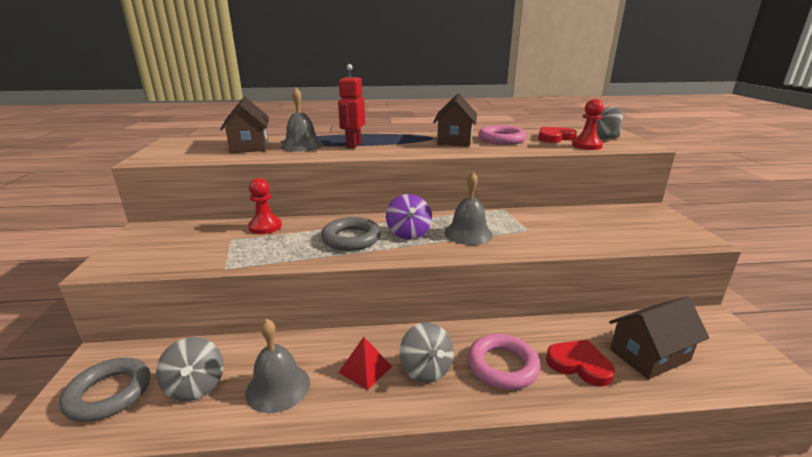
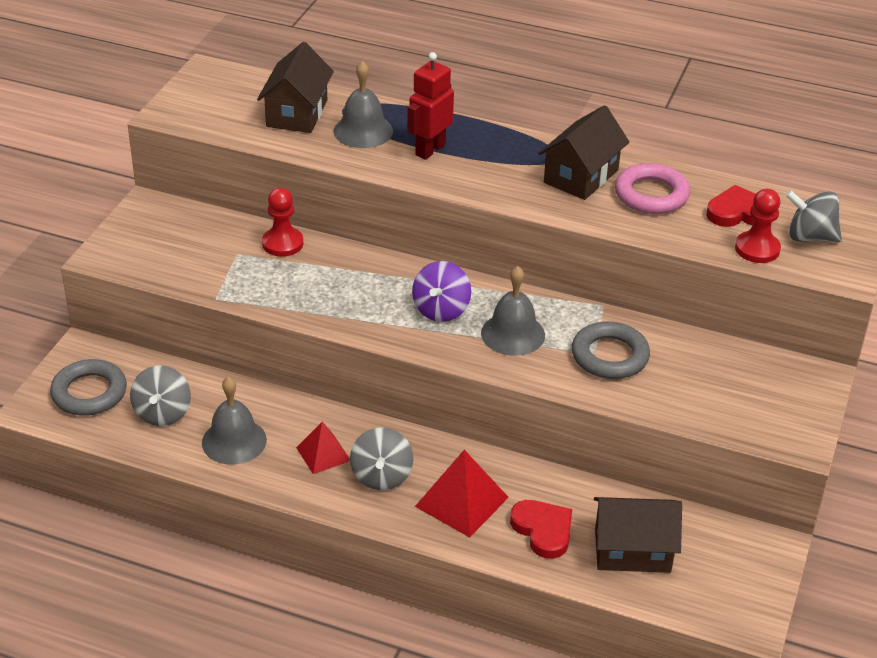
camera: 25 degrees right, 15 degrees up
grey ring [321,217,381,251] -> grey ring moved to [572,321,650,379]
pink ring [468,334,541,390] -> red pyramid [415,450,509,538]

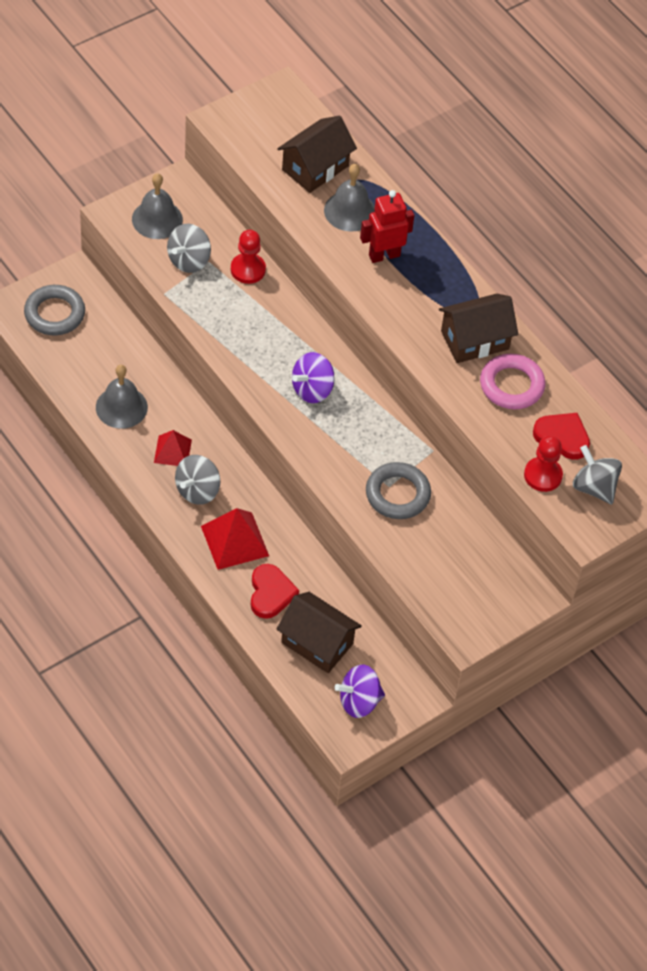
camera: 30 degrees right, 15 degrees up
grey spinning top [130,365,191,426] -> grey spinning top moved to [167,224,211,273]
grey bell [481,266,545,356] -> grey bell moved to [132,173,183,239]
none -> purple spinning top [335,665,385,718]

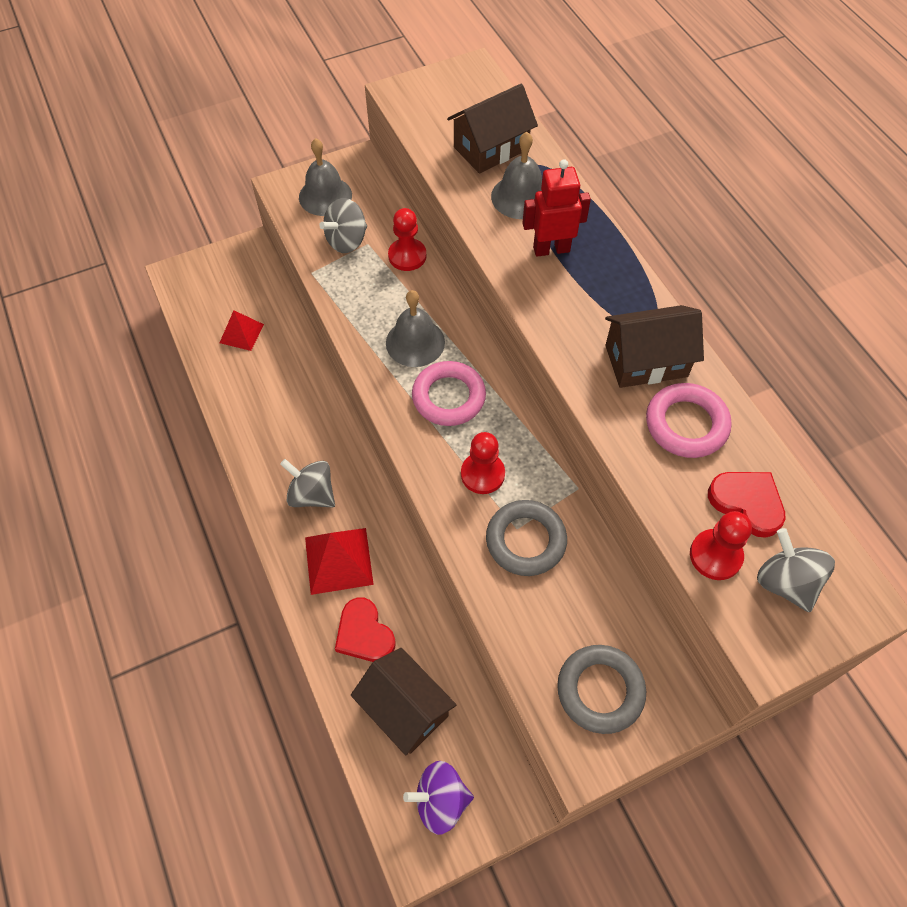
camera: 15 degrees right, 5 degrees up
grey ring [24,285,85,335] -> grey ring moved to [557,645,646,734]
grey bell [96,365,148,429] -> grey bell moved to [386,290,445,367]
red pyramid [154,430,192,466] -> red pyramid moved to [220,310,264,351]
grey spinning top [175,455,220,505] -> grey spinning top turned 75 degrees clockwise [280,459,335,508]
red heart [251,564,299,619] -> red heart turned 135 degrees clockwise [335,597,396,662]
purple spinning top [292,352,335,403] -> pink ring [412,361,486,426]
none -> red pawn [461,432,505,494]

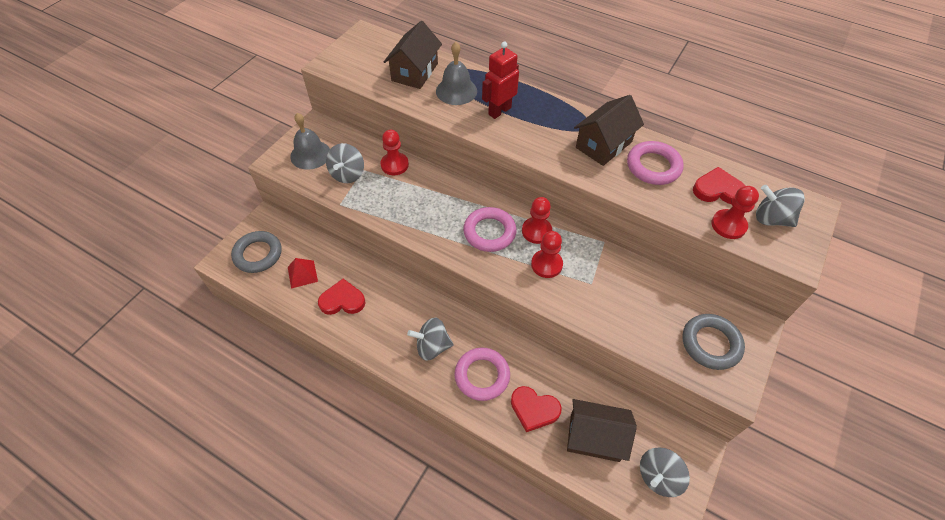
camera: 35 degrees left, 5 degrees down
red pyramid [305,528,374,595] -> pink ring [455,348,510,401]
grey bell [386,290,445,367] -> none
purple spinning top [403,761,474,835] -> grey spinning top [640,447,690,497]
grey ring [486,500,567,576] -> grey ring moved to [231,231,282,273]
none -> red heart [318,279,366,315]
none -> red pawn [522,197,552,244]

